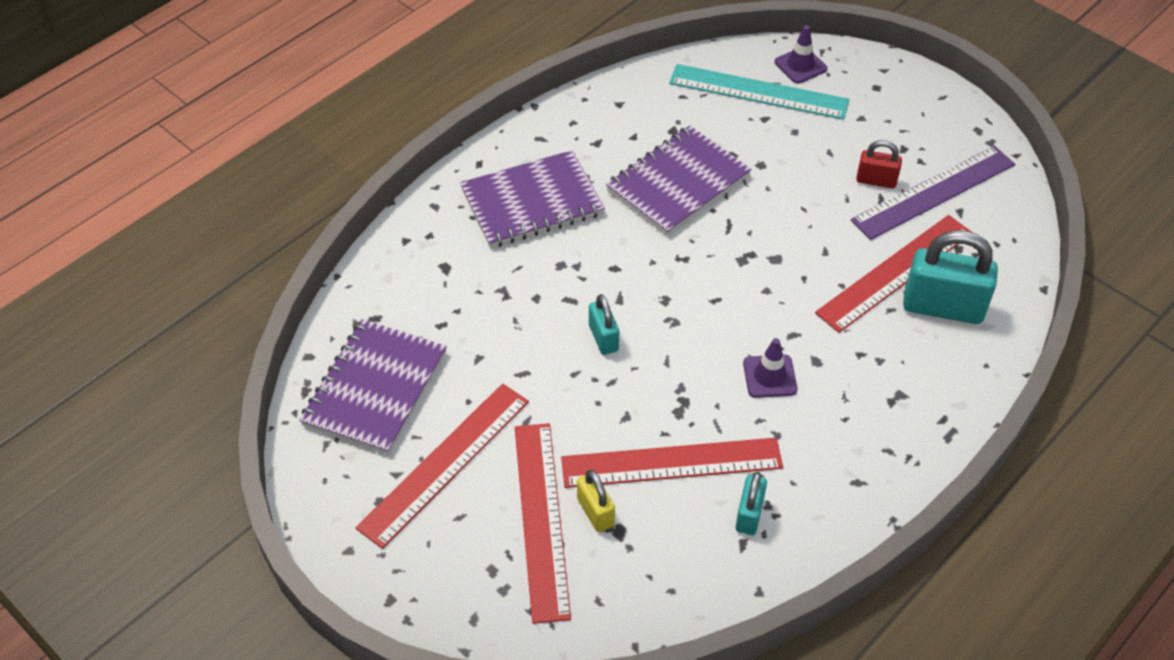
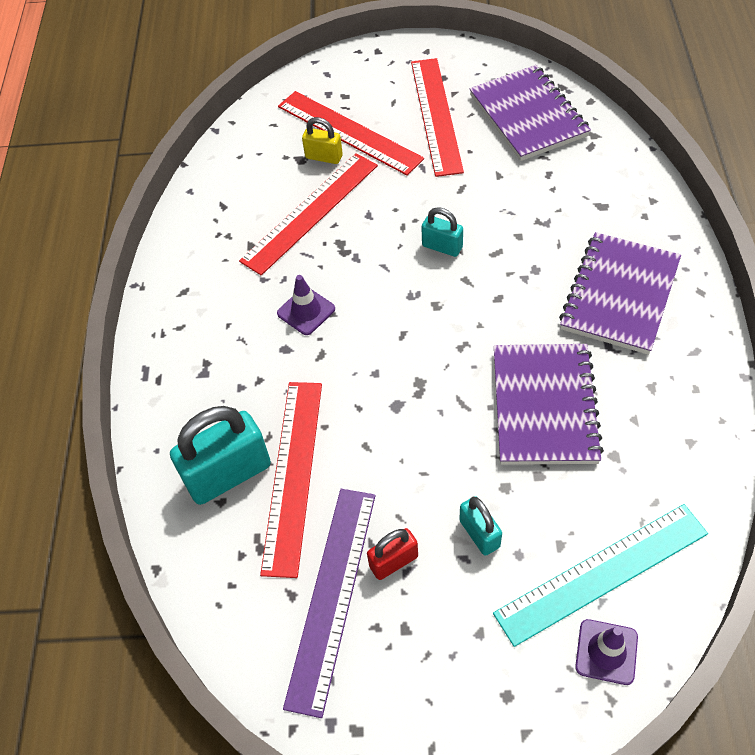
camera: 140 degrees right, 5 degrees up
turquoise padlock [736,472,767,535] -> turquoise padlock moved to [459,496,502,556]

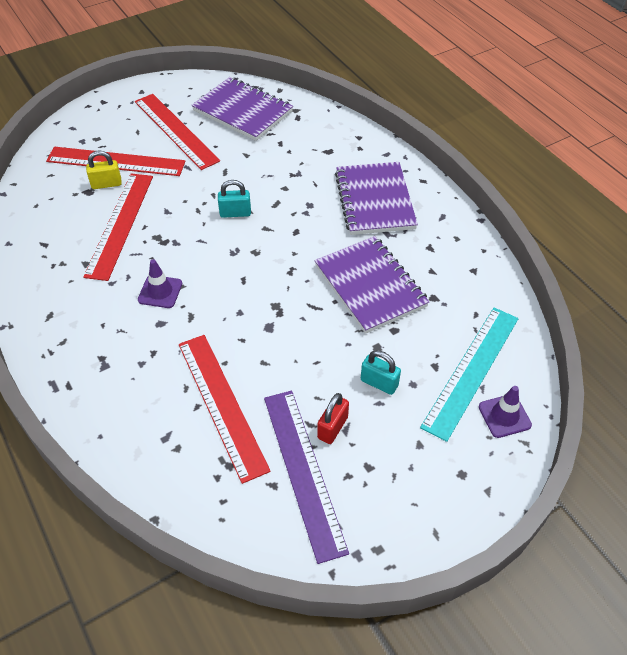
camera: 35 degrees left, 5 degrees down
turquoise padlock [170,406,271,505] -> none

